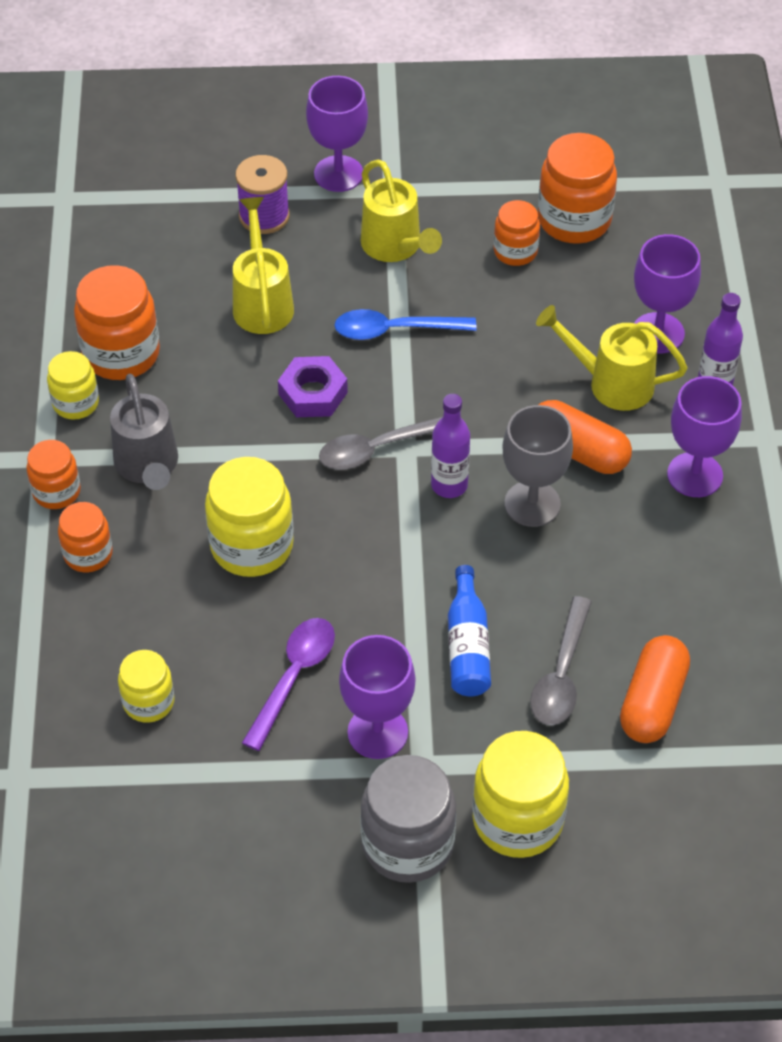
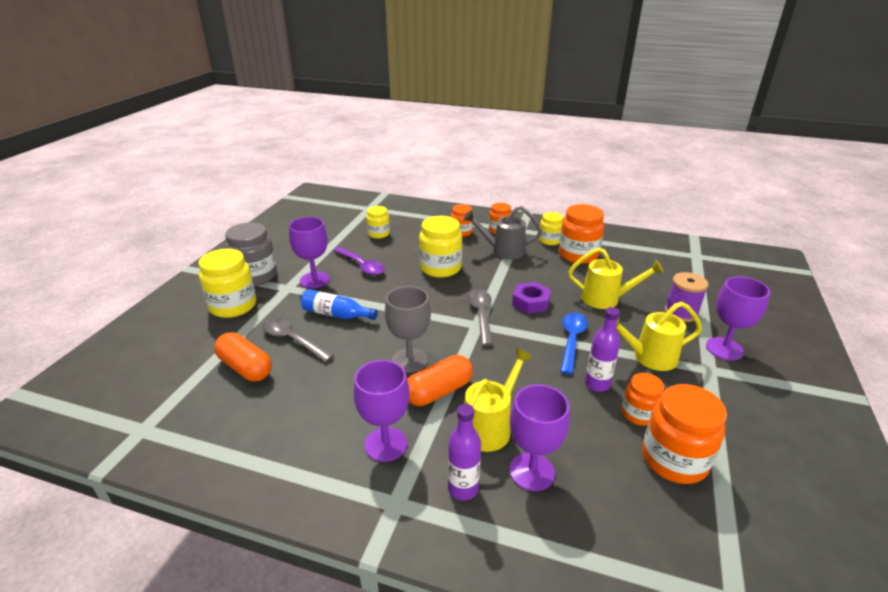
camera: 110 degrees right, 20 degrees down
purple bottle [431,394,470,498] -> purple bottle moved to [585,307,620,392]

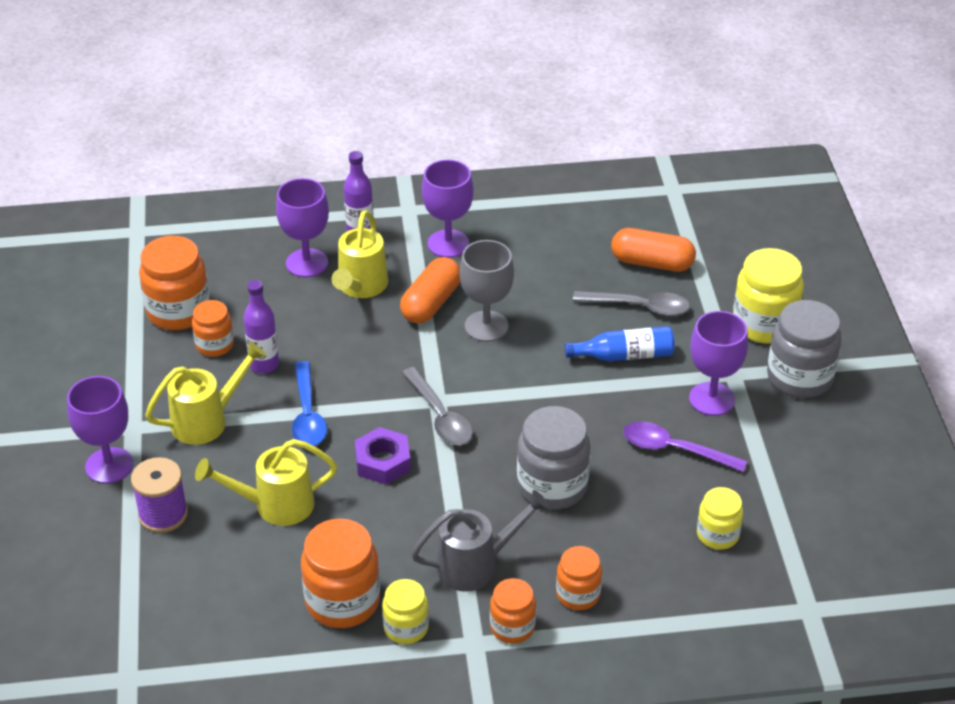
camera: 155 degrees right, 10 degrees up
yellow jar [419,216,462,278] -> grey jar [517,406,590,510]

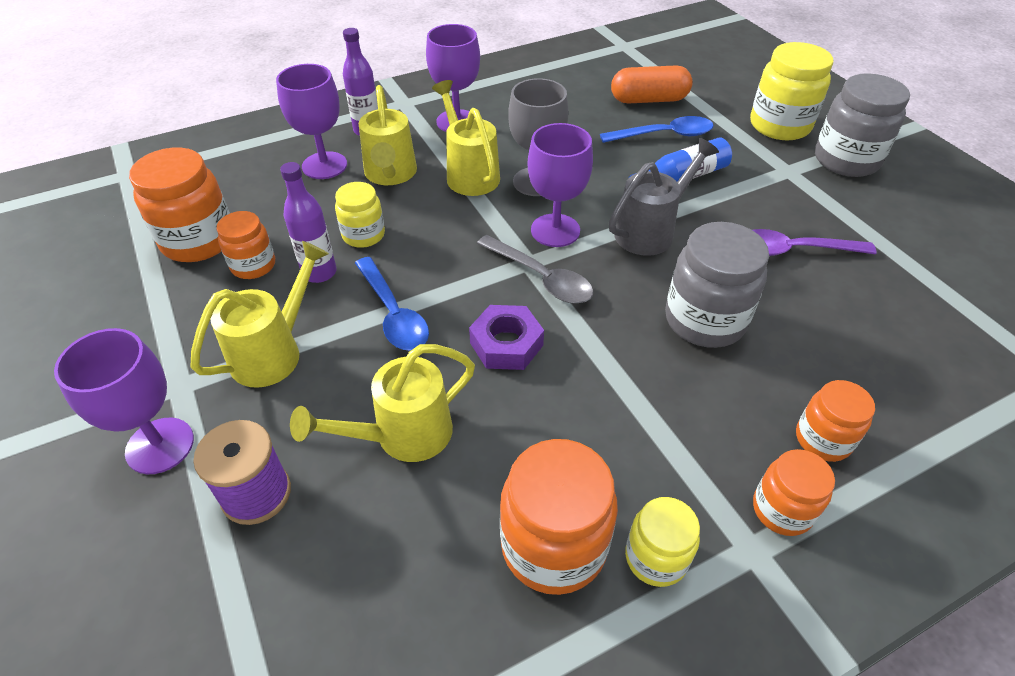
camera: 20 degrees left, 5 degrees up
orange capsule [400,257,460,324] -> yellow watering can [432,80,500,196]
grey watering can [411,490,549,591] -> grey watering can moved to [609,138,719,256]
grey spoon [573,291,690,316] -> blue spoon [600,116,713,143]
purple goblet [689,311,748,416] -> purple goblet moved to [527,123,593,247]
yellow jar [697,487,743,550] -> yellow jar moved to [335,182,385,248]

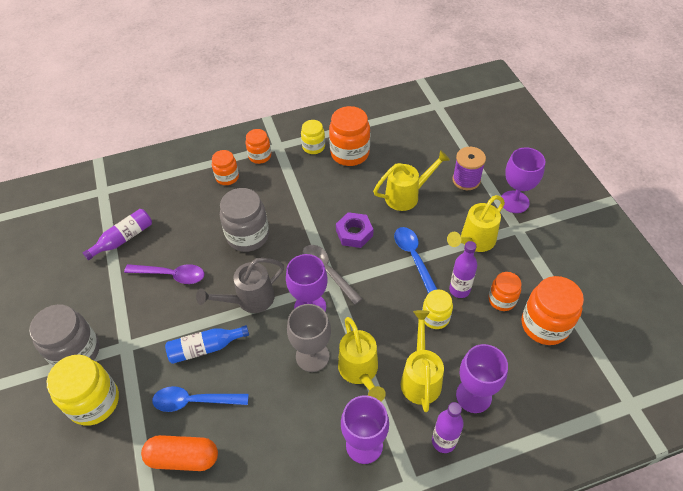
camera: 170 degrees left, 5 degrees up
none -> purple bottle [83,209,152,260]

